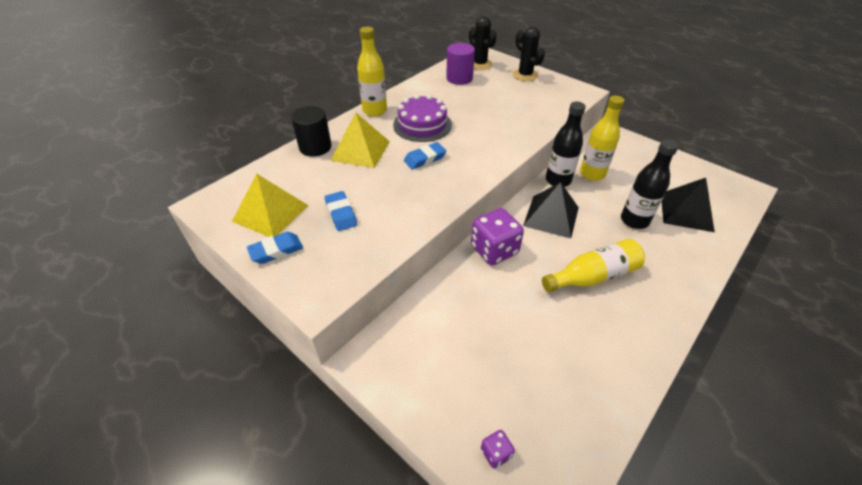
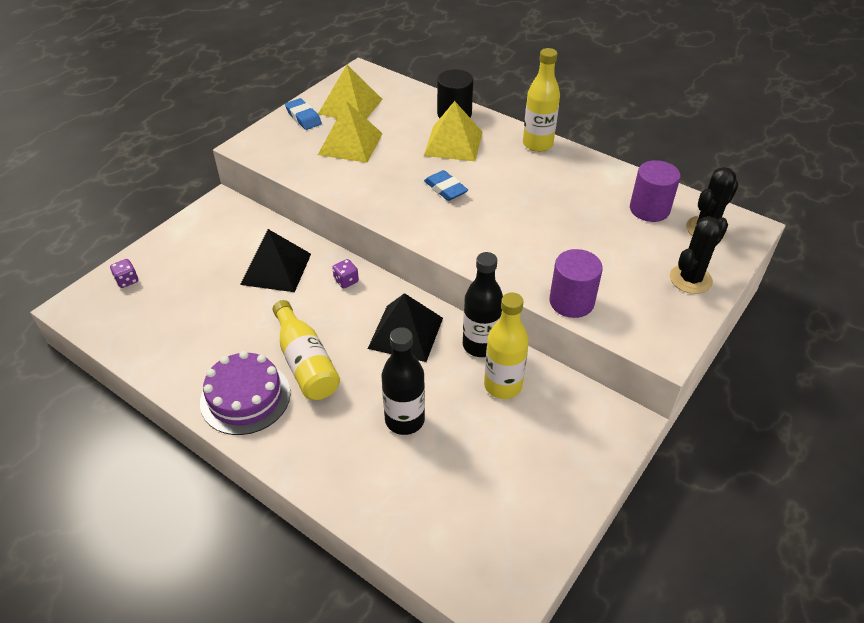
camera: 85 degrees right, 0 degrees up
blue eraser [325,191,357,231] -> yellow pyramid [318,102,383,163]
purple cake [393,94,452,142] -> purple cake moved to [200,351,291,435]
purple dice [471,208,524,265] -> purple dice [332,259,359,288], size x0.46
black pyramid [661,178,715,232] -> black pyramid moved to [240,229,311,292]
none -> purple cylinder [549,249,603,318]

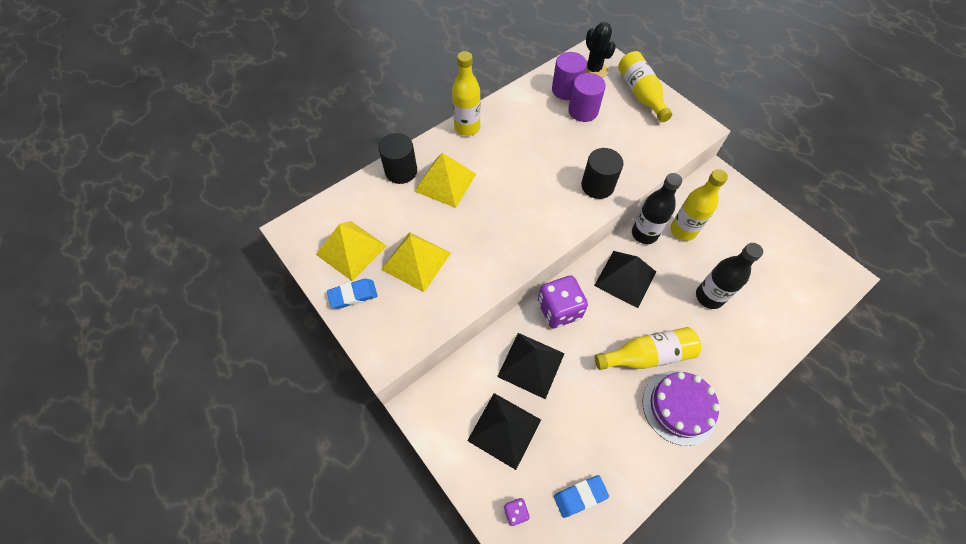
camera: 75 degrees left, 15 degrees up
purple dice [332,259,359,288] -> purple dice [538,276,588,328], size x2.16
blue eraser [424,170,468,201] -> blue eraser moved to [554,475,609,518]
purple cylinder [549,249,603,318] -> purple cylinder moved to [568,73,606,122]
black cactus [670,216,728,294] -> yellow bottle [618,51,672,122]
none -> black pyramid [467,393,541,470]
none -> black cylinder [581,148,623,199]

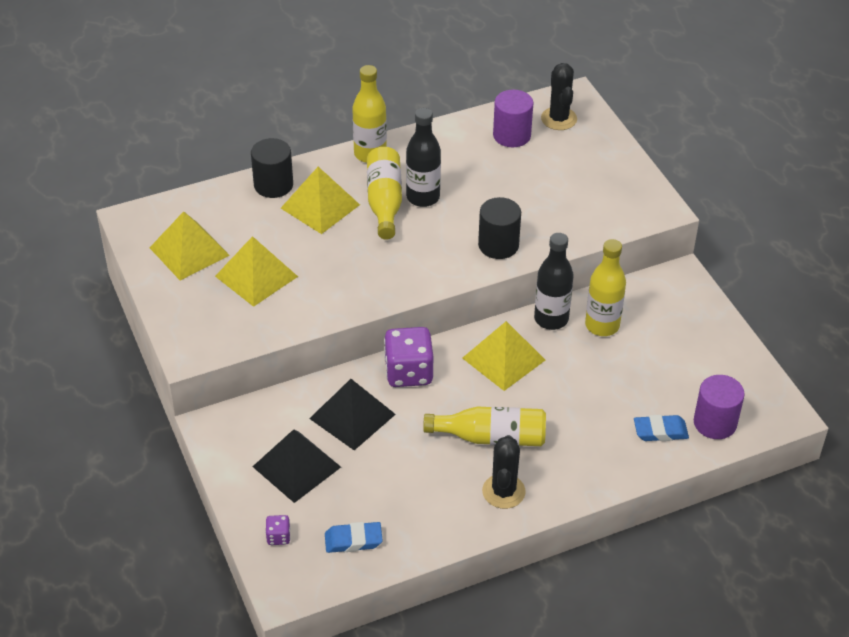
camera: 15 degrees right, 15 degrees down
blue eraser [327,279,378,309] -> blue eraser moved to [634,415,689,441]
purple cylinder [568,73,606,122] -> purple cylinder moved to [694,375,745,439]
black pyramid [594,251,656,308] -> yellow pyramid [462,321,545,391]
yellow bottle [618,51,672,122] -> yellow bottle moved to [367,147,402,239]
purple cake [642,371,720,446] -> black cactus [482,435,526,509]
black bottle [696,243,763,309] -> black bottle moved to [406,108,441,207]

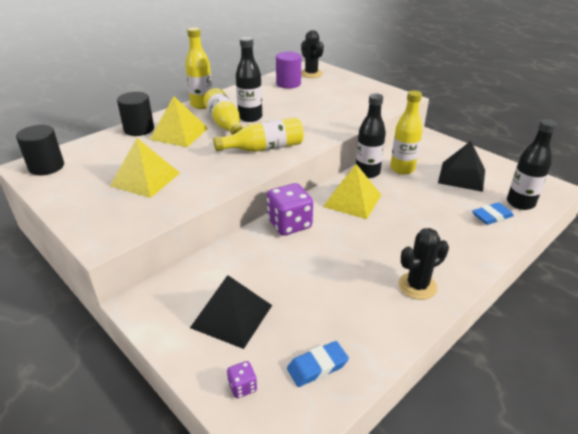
camera: 20 degrees left, 10 degrees down
yellow pyramid [150,211,230,280] -> none
black pyramid [309,379,396,450] -> black pyramid moved to [438,141,485,192]
yellow bottle [423,407,546,446] -> yellow bottle moved to [213,117,304,152]
black cylinder [478,197,521,259] -> black cylinder moved to [16,125,64,175]
black cactus [482,435,526,509] -> black cactus turned 75 degrees clockwise [398,228,449,300]
purple cylinder [694,375,745,439] -> black bottle [507,119,557,210]

